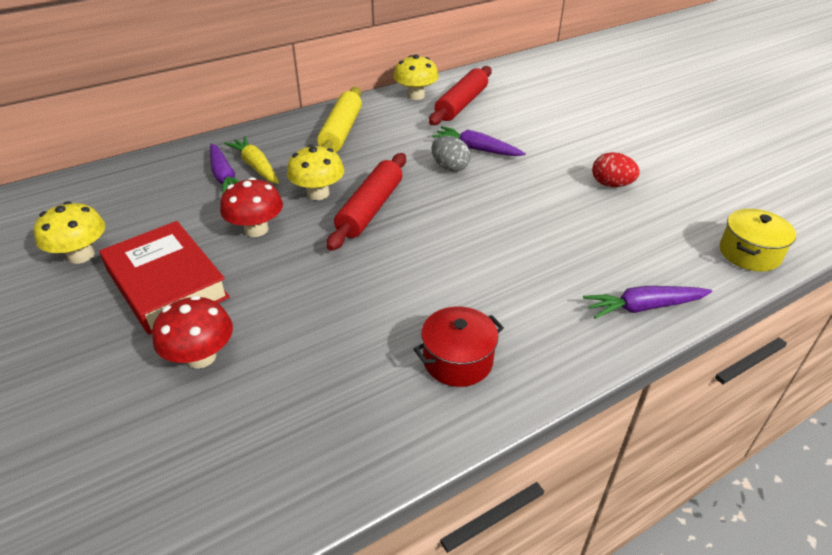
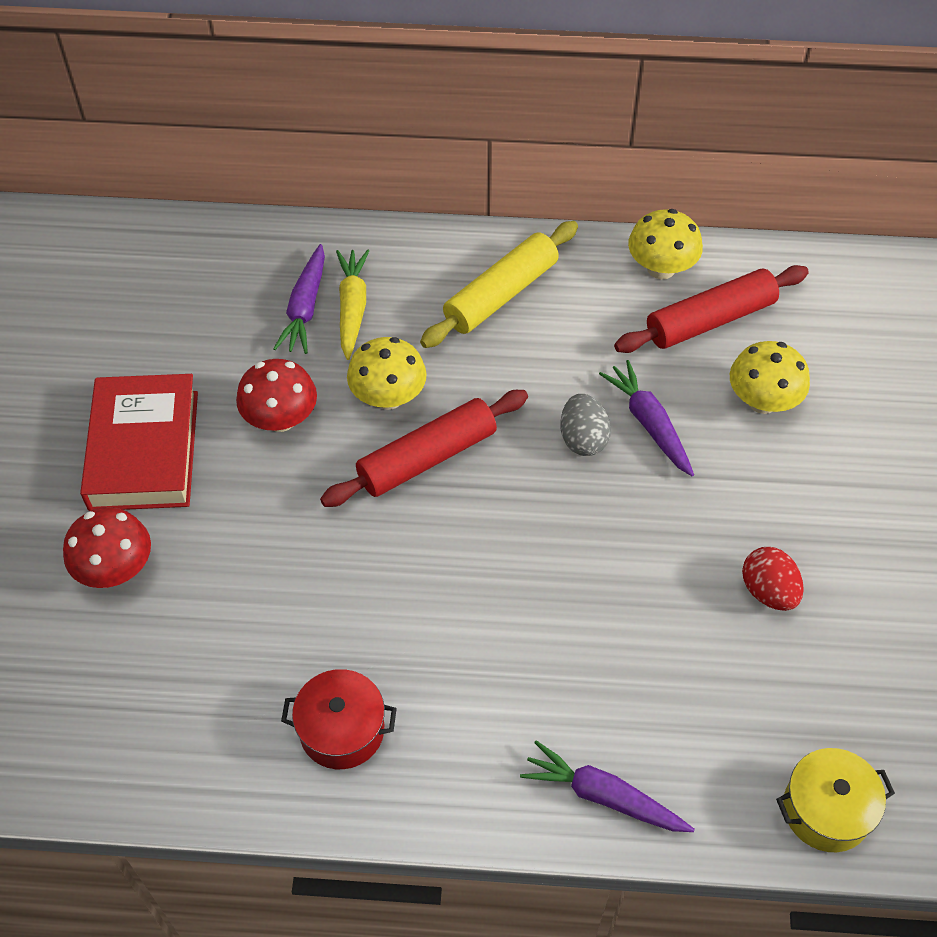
camera: 35 degrees right, 15 degrees up
yellow mushroom [34,201,105,264] -> yellow mushroom moved to [730,341,810,414]

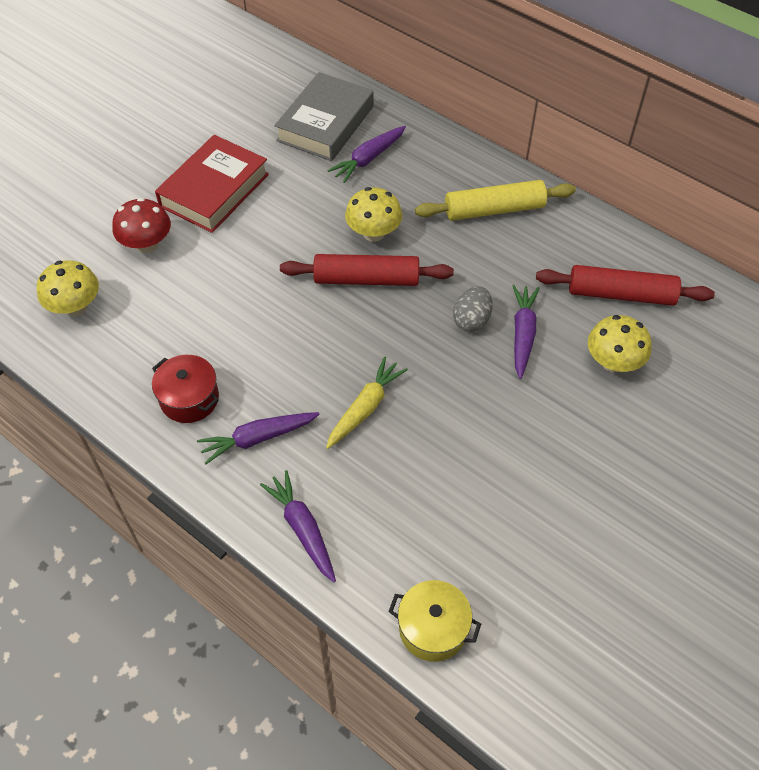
camera: 35 degrees right, 0 degrees up
red mushroom [236,359,317,432] -> none
yellow carrot [336,249,369,360] -> yellow carrot moved to [326,357,408,449]
yellow mushroom [628,209,703,279] -> yellow mushroom moved to [37,260,99,316]
red egg [742,547,804,611] -> none
none -> purple carrot [197,412,320,464]
none -> grey book [275,72,374,161]

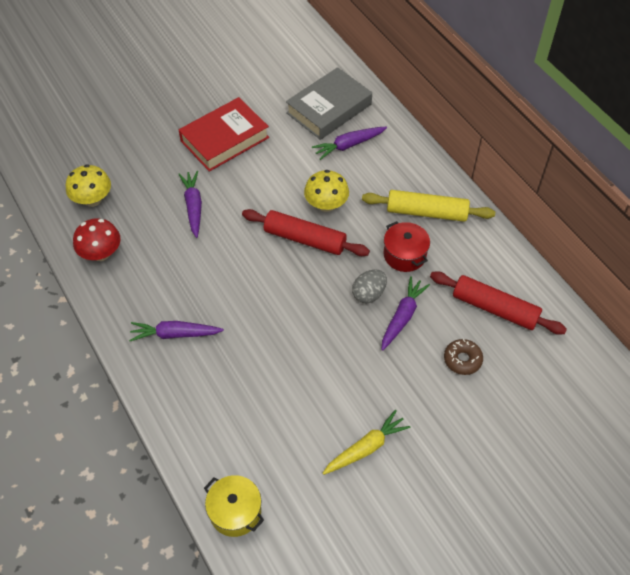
camera: 20 degrees right, 0 degrees up
red mushroom [112,198,171,253] -> red mushroom moved to [73,218,121,261]
red pot [152,355,219,423] -> red pot moved to [383,221,430,272]
purple carrot [260,470,336,582] -> purple carrot moved to [178,171,202,238]
yellow carrot [326,357,408,449] -> yellow carrot moved to [322,410,410,475]
yellow mushroom [588,315,652,372] -> brown donut [444,339,483,375]

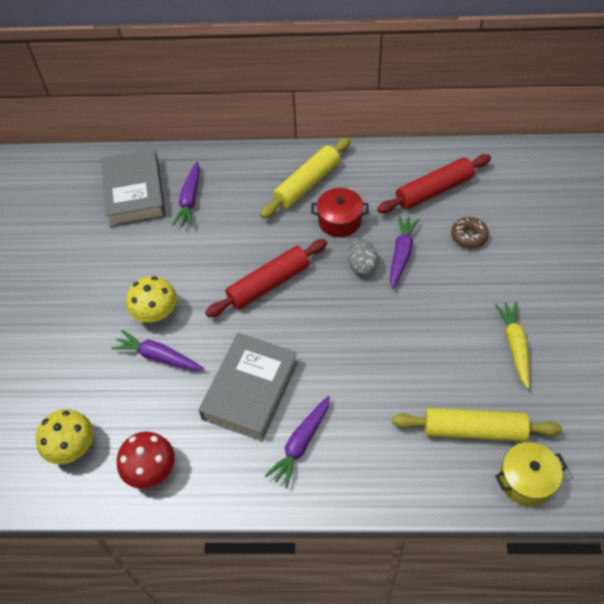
camera: 55 degrees left, 0 degrees up
red book [179,97,269,172] -> none
yellow mushroom [304,170,349,212] -> yellow mushroom moved to [126,276,177,322]
purple carrot [381,276,430,351] -> purple carrot turned 45 degrees clockwise [390,215,420,289]
none -> grey book [198,333,298,441]
none -> yellow rolling pin [392,408,562,442]

